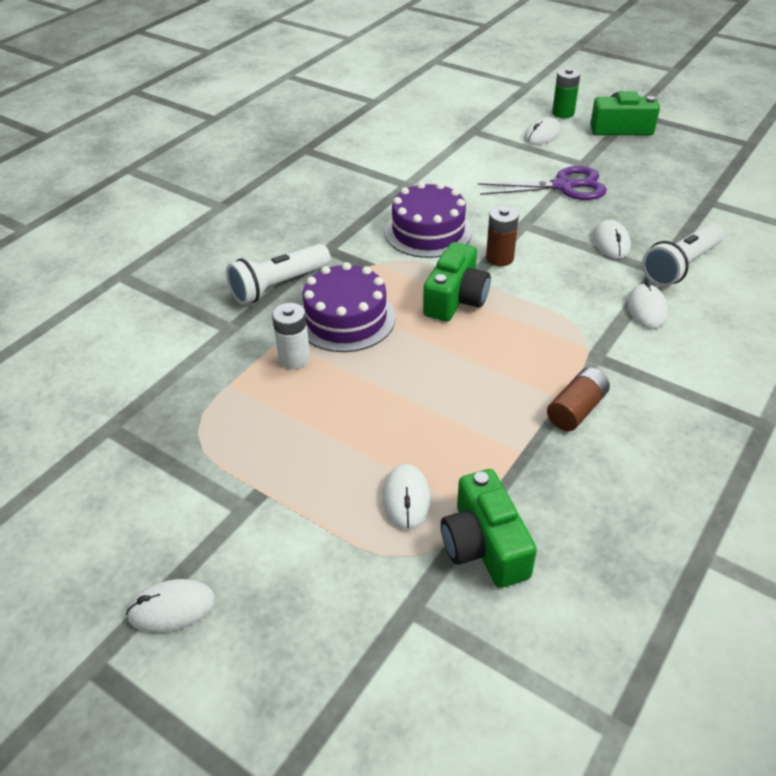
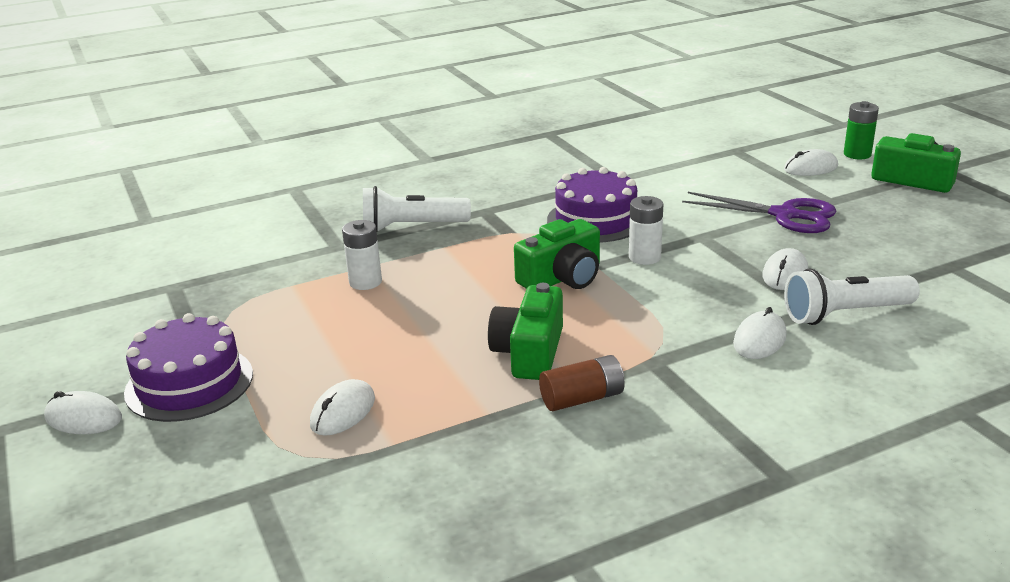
camera: 30 degrees right, 15 degrees down
purple cake [302,262,395,352] -> purple cake moved to [124,313,253,422]
green camera [441,469,537,588] -> green camera moved to [488,283,563,380]
brown battery [486,206,519,266] -> white battery [629,196,663,265]

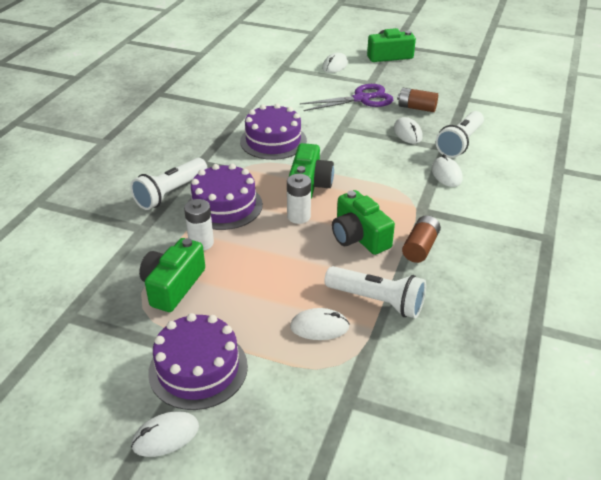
camera: 45 degrees left, 10 degrees up
white mouse [310,379,375,436] -> white mouse turned 75 degrees counterclockwise [290,308,350,340]
white battery [629,196,663,265] -> white battery moved to [287,174,311,224]
green battery [844,101,879,159] -> none
none -> green camera [139,238,205,312]
none -> purple cake [188,164,263,230]
none -> white flashlight [324,266,426,318]
none -> brown battery [397,88,438,112]

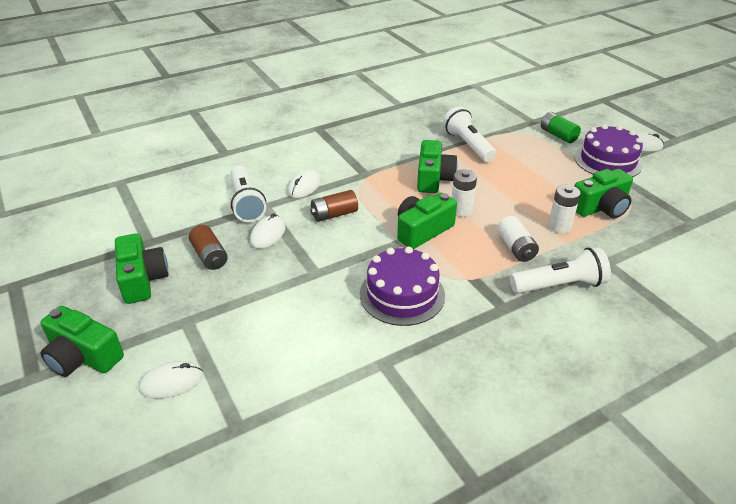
camera: 140 degrees left, 0 degrees up
purple cake [188,164,263,230] -> white battery [497,216,539,262]
white mouse [290,308,350,340] -> none
purple scissors [300,84,393,111] -> none
brown battery [402,215,441,263] -> brown battery moved to [310,190,358,222]
white flashlight [435,111,484,158] -> white flashlight turned 90 degrees clockwise [230,165,266,222]
none -> green camera [115,233,169,304]
none -> green battery [541,112,581,143]

